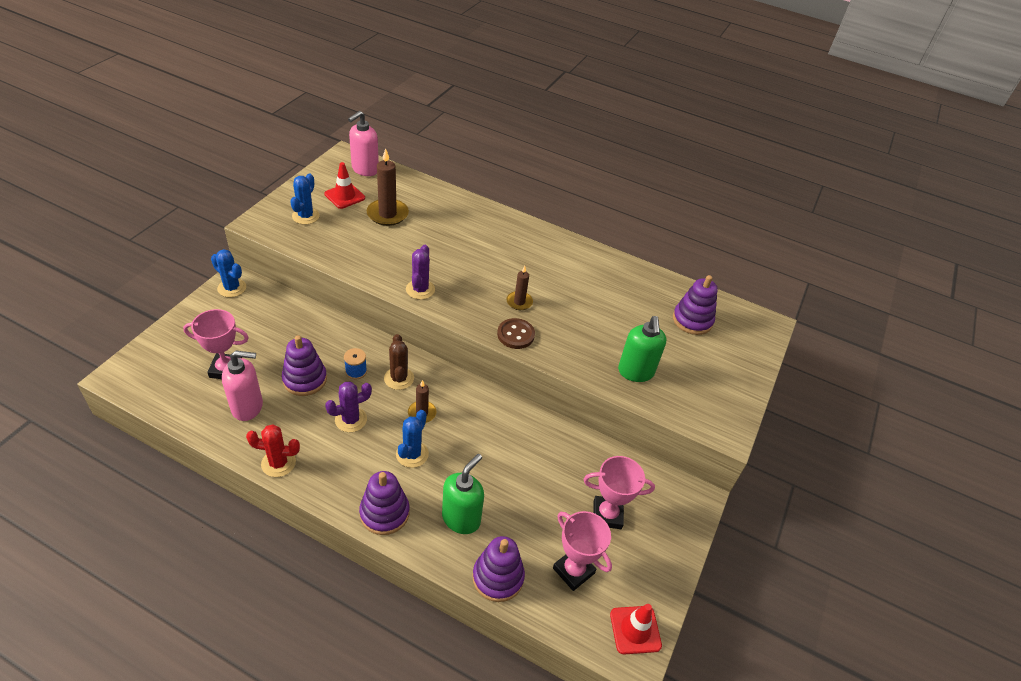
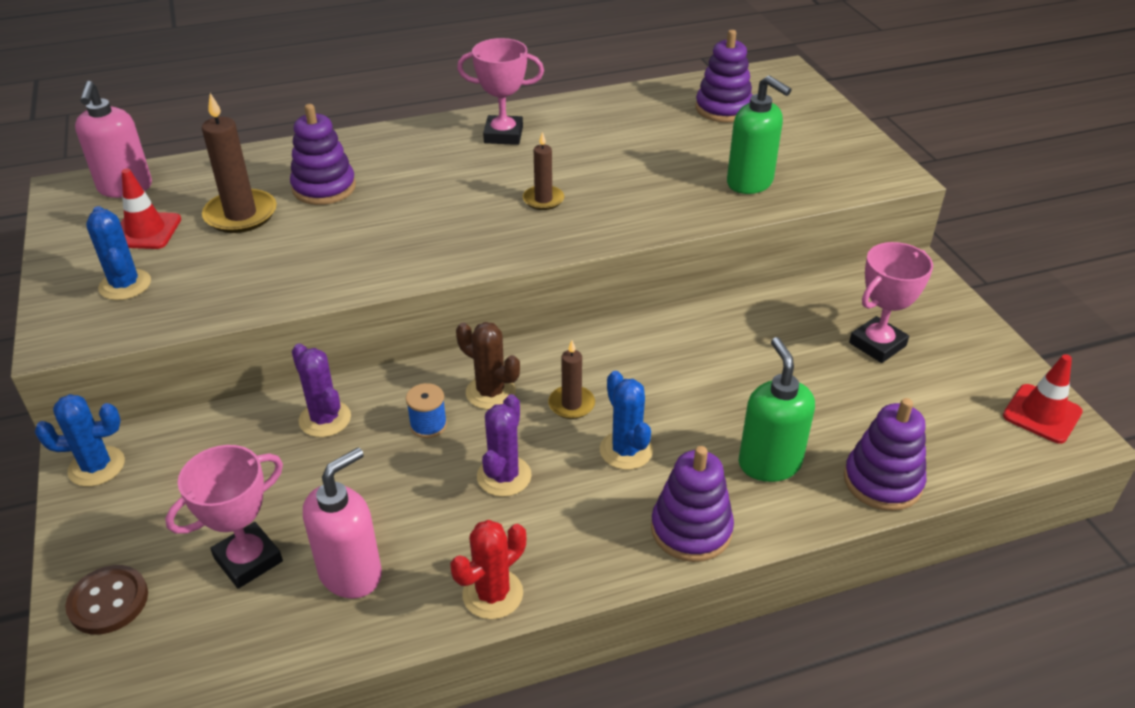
camera: 40 degrees left, 5 degrees down
purple stacking toy [282,335,327,396] -> purple stacking toy moved to [290,104,356,205]
purple cactus [406,245,435,300] -> purple cactus moved to [292,344,351,437]
brown button [497,318,535,349] -> brown button moved to [65,565,148,635]
pink trophy [553,511,612,591] -> pink trophy moved to [457,38,544,145]

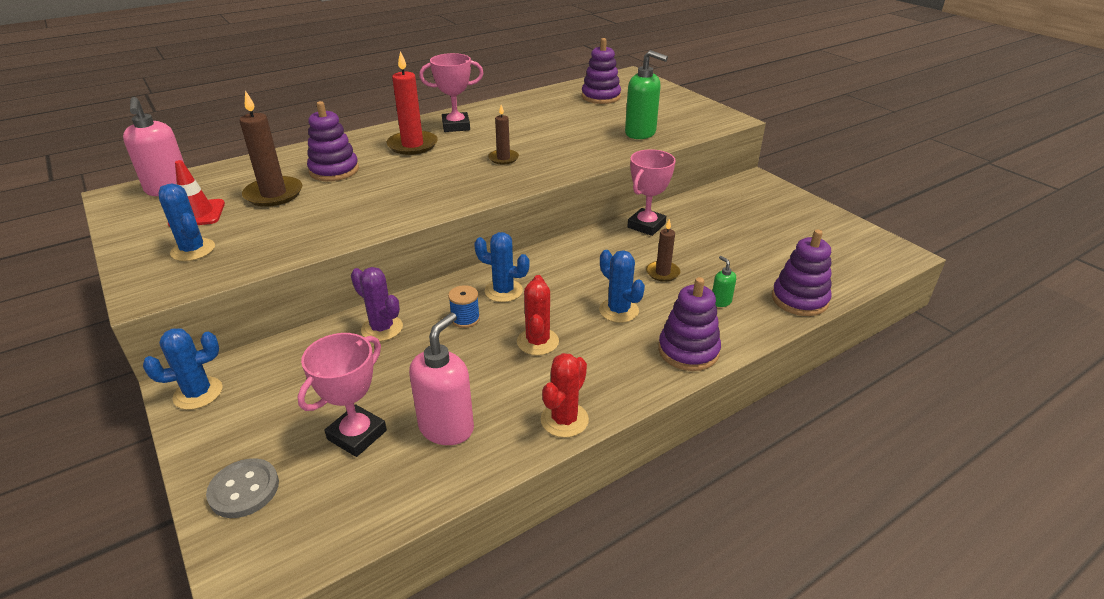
camera: 15 degrees left, 5 degrees down
brown button [65,565,148,635] -> grey button [206,458,279,518]
brown cactus [456,322,520,410] -> blue cactus [474,232,530,302]
purple cactus [477,394,532,497] -> red cactus [517,275,559,355]
brown candle [548,340,595,419] -> brown candle moved to [646,219,680,282]
green soap dispenser [738,337,815,482] -> green soap dispenser [712,256,736,307], size x0.48
pink trophy [849,242,933,363] -> pink trophy moved to [627,149,676,236]
red traffic cone [1003,354,1083,444] -> none
none -> red candle [387,51,438,155]

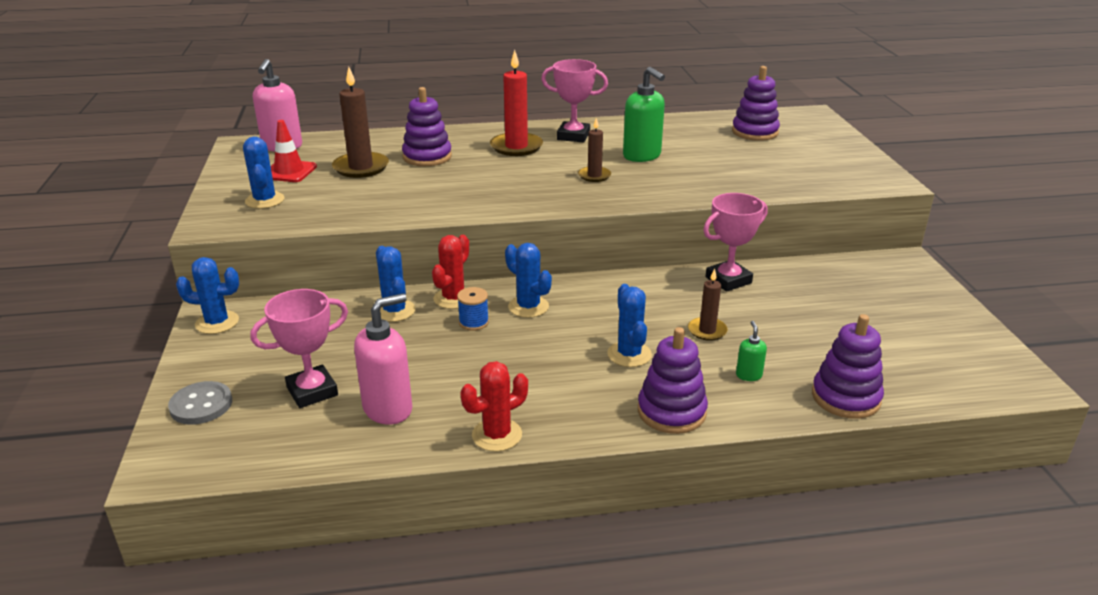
camera: 25 degrees right, 5 degrees down
purple cactus [351,267,403,341] -> blue cactus [376,246,416,322]
red cactus [517,275,559,355] -> red cactus moved to [432,235,469,309]
green soap dispenser [625,50,668,139] -> green soap dispenser moved to [623,67,665,162]

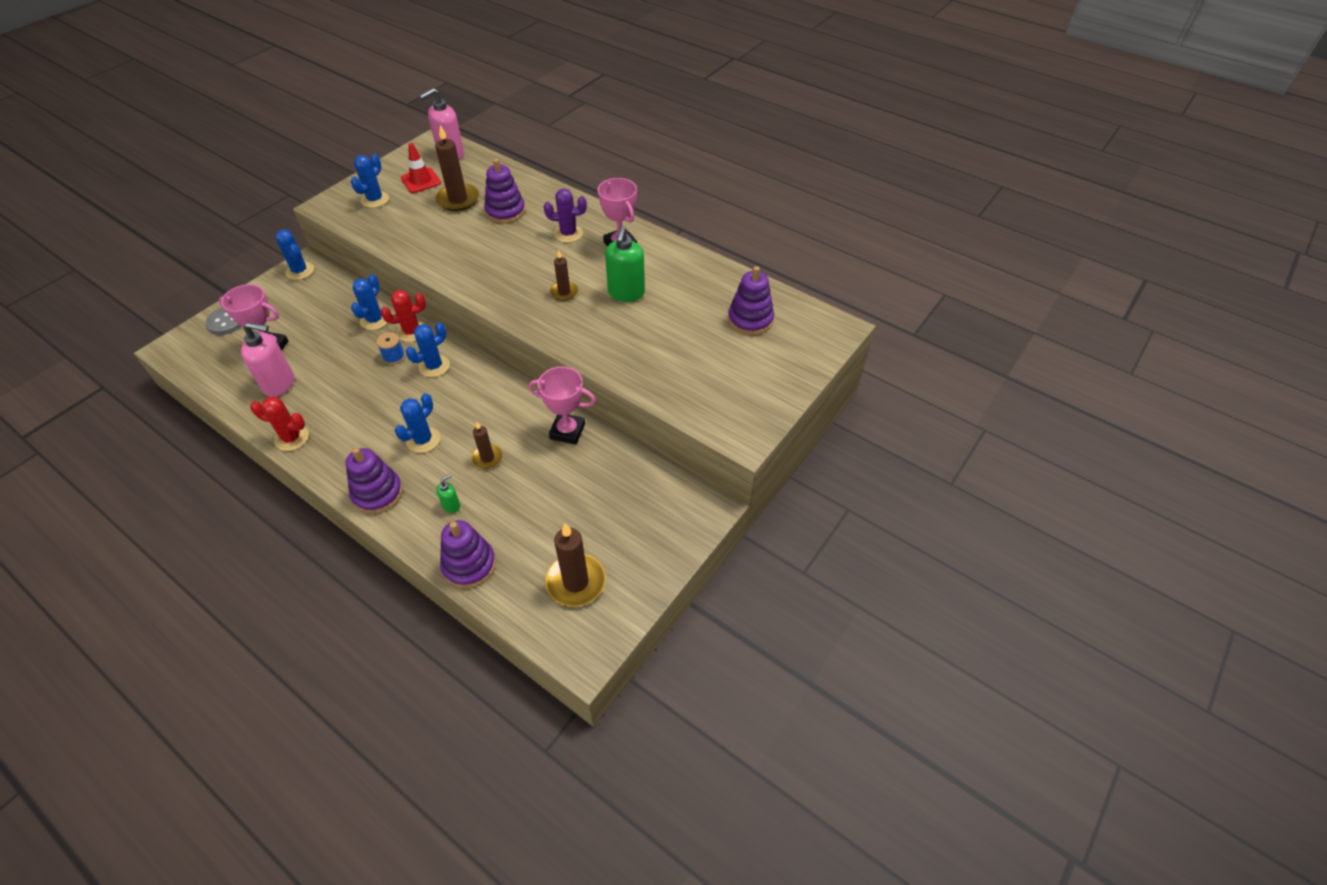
camera: 45 degrees right, 20 degrees up
red candle [490,50,543,156] -> purple cactus [544,188,587,243]
blue cactus [505,243,552,318] -> blue cactus turned 45 degrees clockwise [406,322,450,377]
none -> brown candle [545,523,606,607]

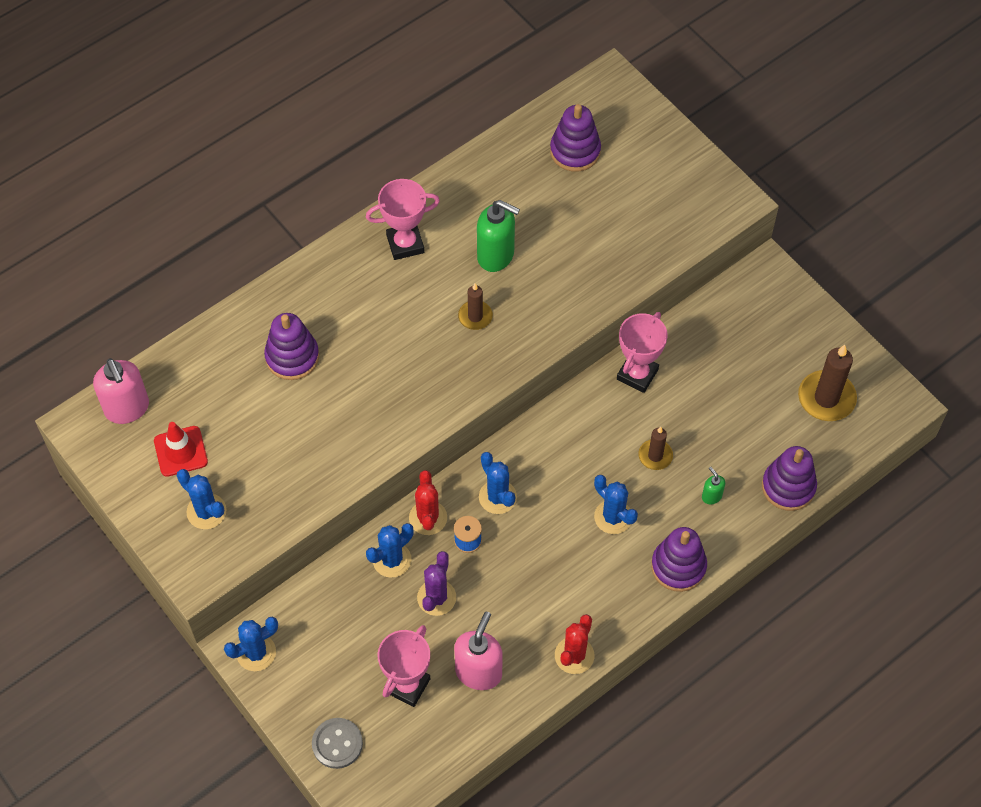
camera: 75 degrees left, 10 degrees up
blue cactus [351,274,387,330] -> blue cactus turned 75 degrees counterclockwise [366,523,414,578]
brown candle [435,125,479,211] -> none
purple cactus [544,188,587,243] -> purple cactus moved to [417,551,456,616]

